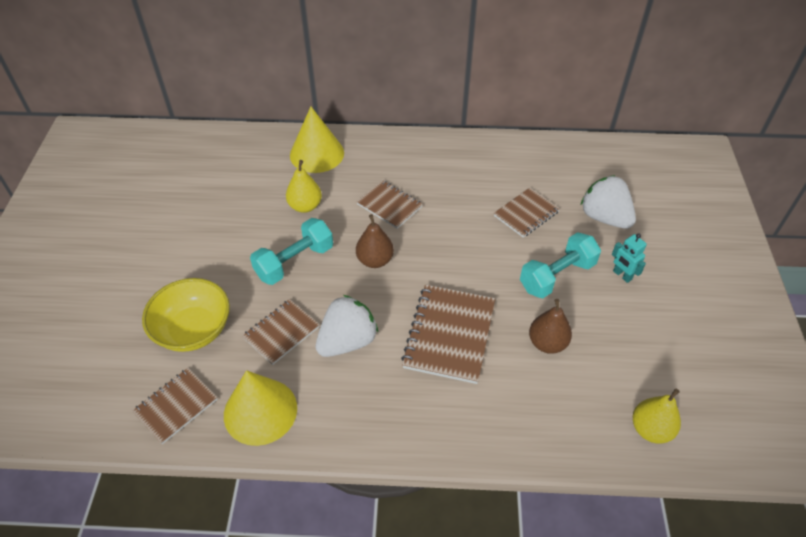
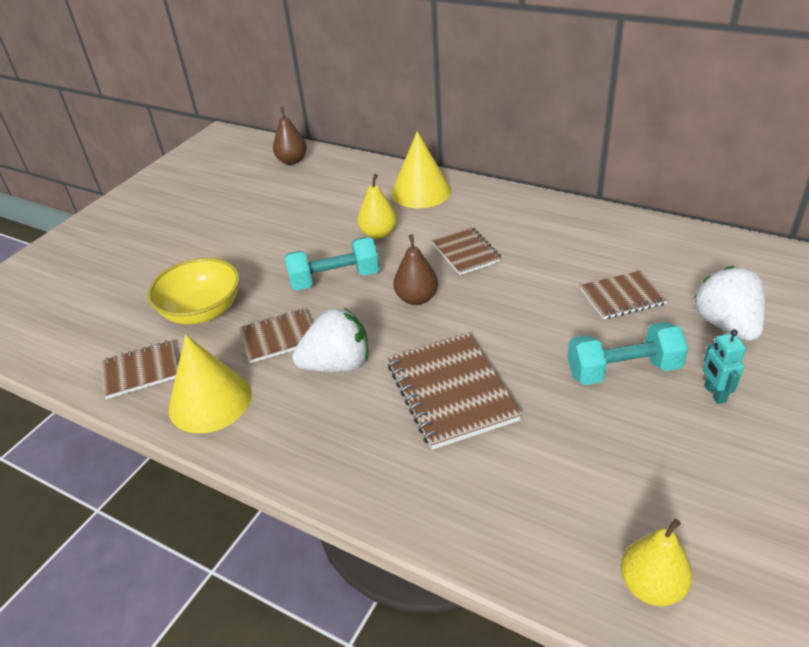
camera: 30 degrees right, 10 degrees down
brown notebook [401,285,495,384] -> brown notebook turned 60 degrees counterclockwise [388,334,522,450]
brown pear [529,299,572,354] -> brown pear moved to [273,107,307,165]

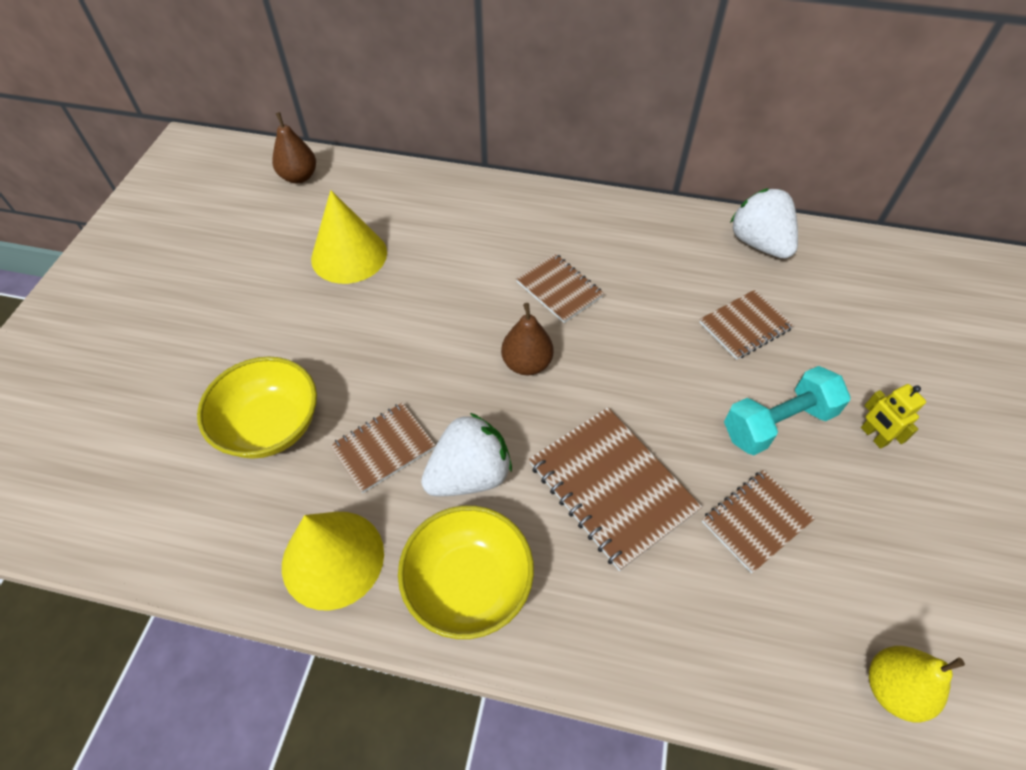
camera: 20 degrees left, 15 degrees up
brown notebook [101,340,178,399] -> brown notebook moved to [702,470,815,573]
turquoise dumbbell [285,237,380,291] -> none
yellow pear [357,174,397,239] -> none
yellow cone [391,131,451,208] -> yellow cone moved to [311,190,387,284]
white strawberry [693,266,765,341] -> white strawberry moved to [730,189,798,259]
turquoise robot [703,329,746,404] -> yellow robot [861,384,926,449]
none -> yellow bowl [398,505,534,639]

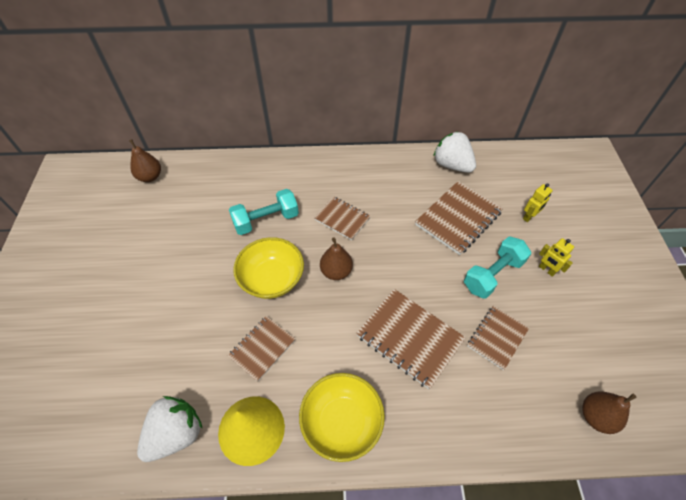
camera: 15 degrees left, 0 degrees up
yellow bowl [197,356,317,459] -> yellow bowl moved to [233,237,304,299]
yellow cone [311,190,387,284] -> none
white strawberry [421,413,512,496] -> white strawberry moved to [137,396,203,462]
brown notebook [699,289,794,360] -> brown notebook [415,181,503,255], size x1.61
yellow pear [869,646,965,722] -> brown pear [582,392,636,434]
none -> turquoise dumbbell [229,189,299,235]
none -> yellow robot [523,183,553,222]

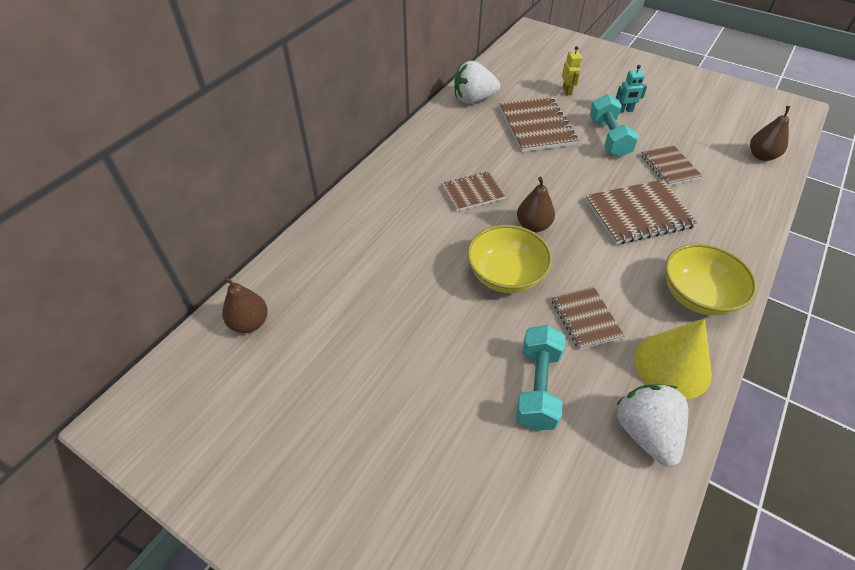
camera: 55 degrees left, 5 degrees down
turquoise dumbbell [229,189,299,235] -> turquoise dumbbell moved to [516,325,566,431]
yellow robot [539,238,574,277] -> turquoise robot [616,65,647,113]

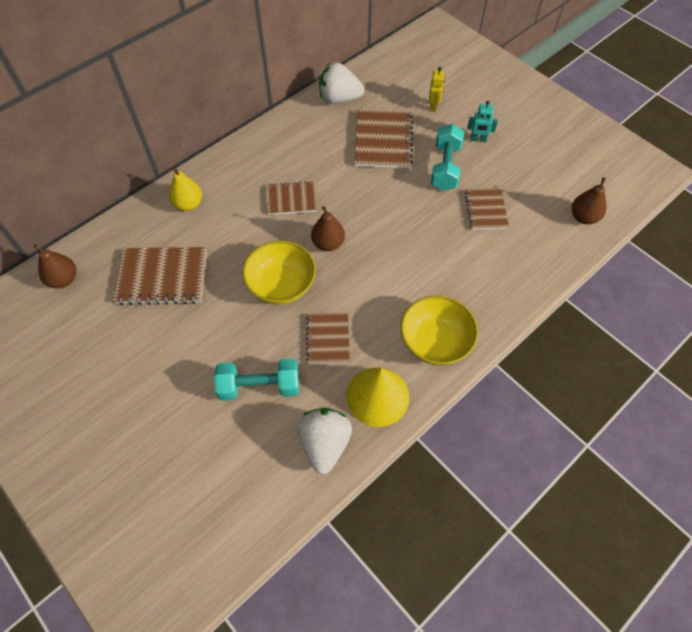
camera: 15 degrees right, 10 degrees up
turquoise dumbbell [516,325,566,431] -> turquoise dumbbell turned 60 degrees clockwise [214,359,299,401]
brown notebook [586,180,699,244] -> brown notebook moved to [114,247,207,305]
none -> yellow pear [169,168,202,211]

